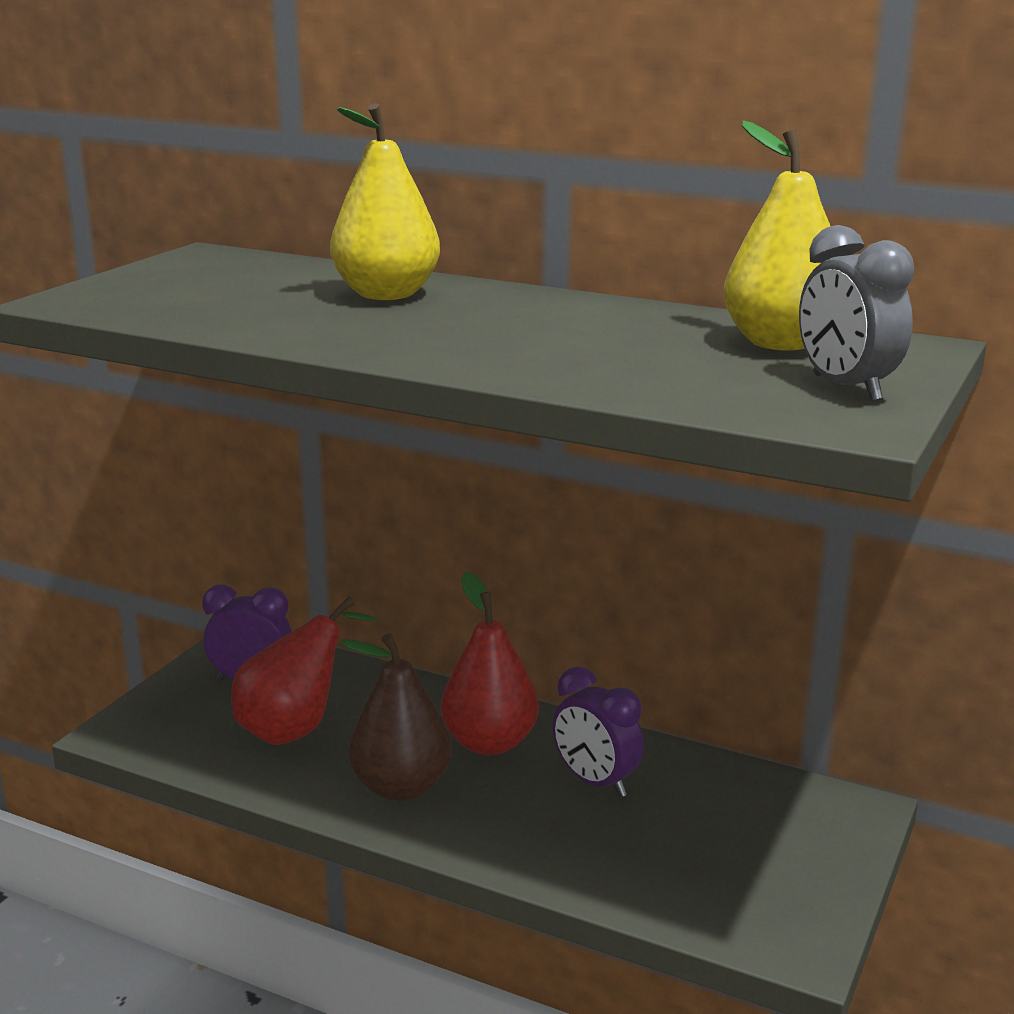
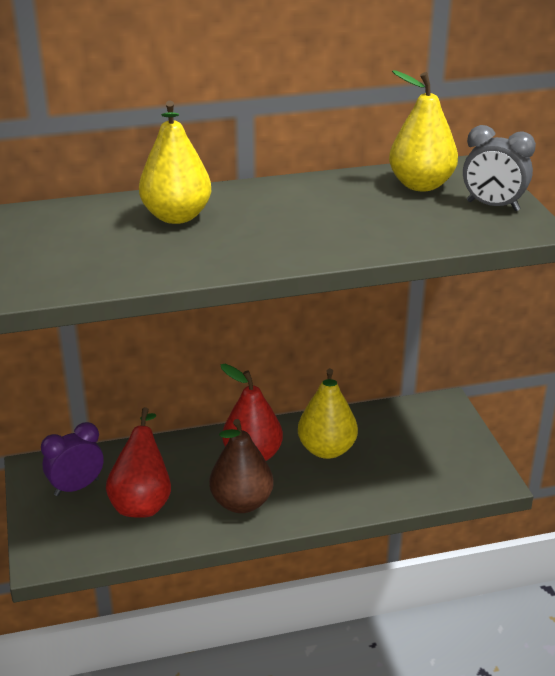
camera: 40 degrees left, 10 degrees up
purple clock [553,667,644,797] -> yellow pear [298,368,358,459]

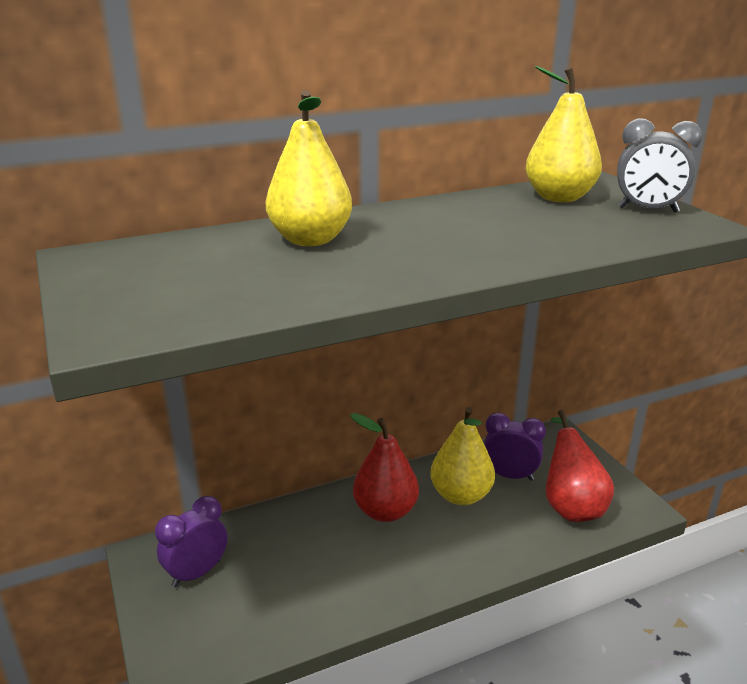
camera: 10 degrees left, 5 degrees down
red pear [106,407,171,518] -> red pear moved to [546,410,614,522]
brown pear [209,419,274,513] -> none
none -> purple clock [484,413,546,481]

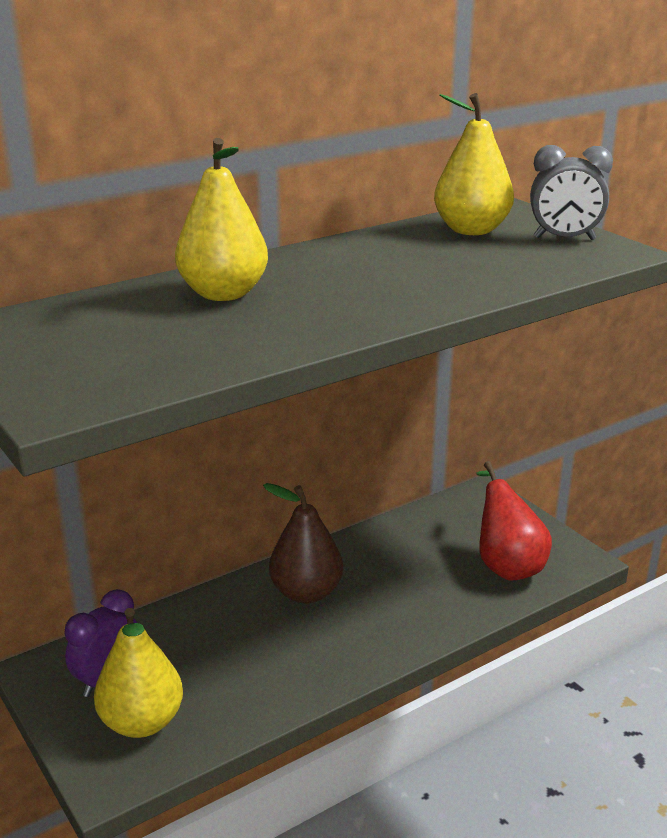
camera: 10 degrees left, 0 degrees up
red pear [350,413,419,522] -> brown pear [263,483,343,604]
yellow pear [430,407,495,505] -> yellow pear moved to [94,608,183,738]
purple clock [484,413,546,481] -> none

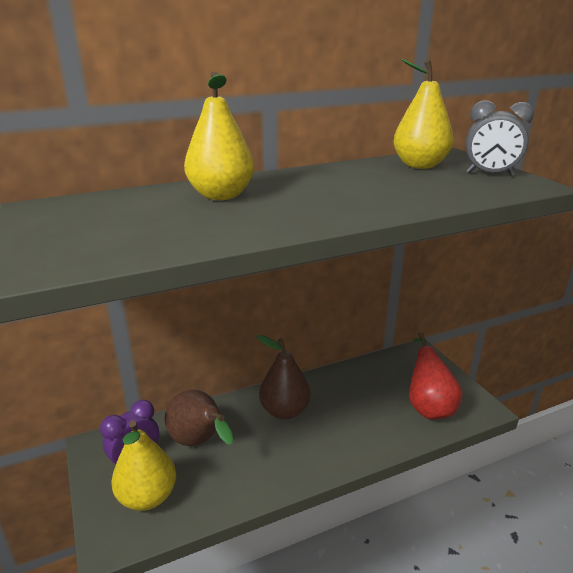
camera: 10 degrees right, 0 degrees up
none -> brown pear [165,390,233,446]

